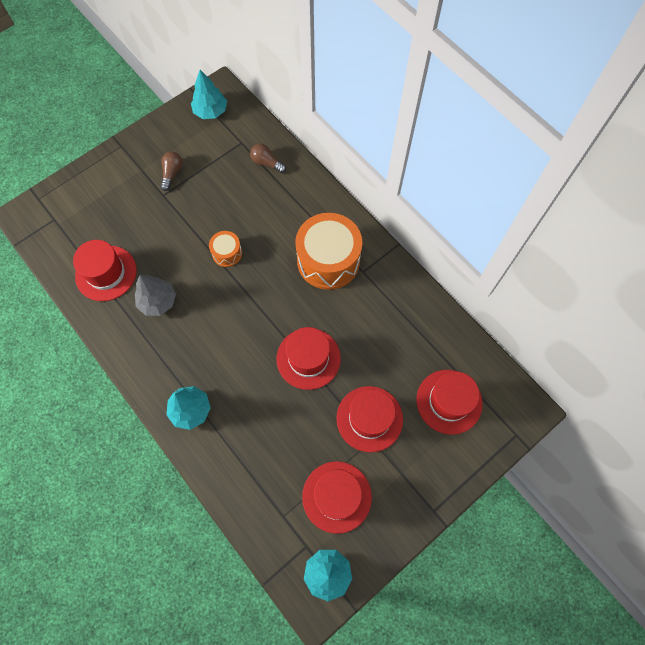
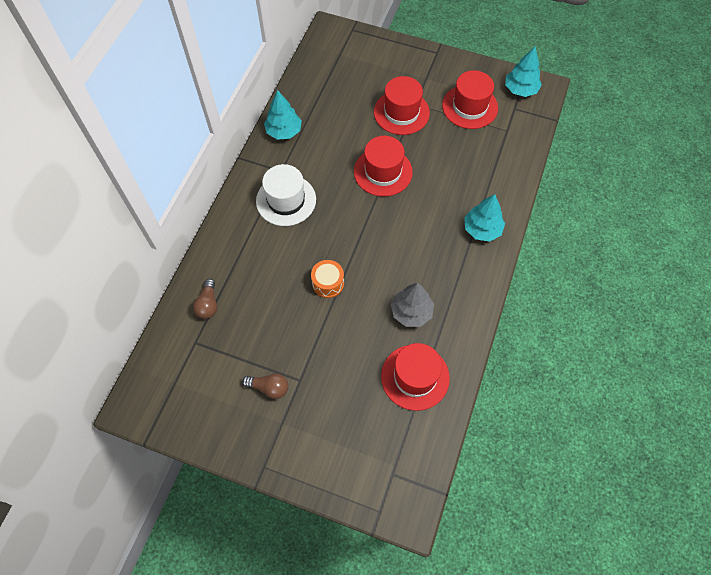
camera: 120 degrees left, 5 degrees down
brown light bulb [161,151,183,191] -> brown light bulb turned 150 degrees counterclockwise [242,374,288,399]
turquoise tree [191,70,227,119] -> turquoise tree moved to [264,90,302,140]
orange drum [295,213,362,290] -> white hat [256,164,316,226]
red hat [416,370,483,435] -> none

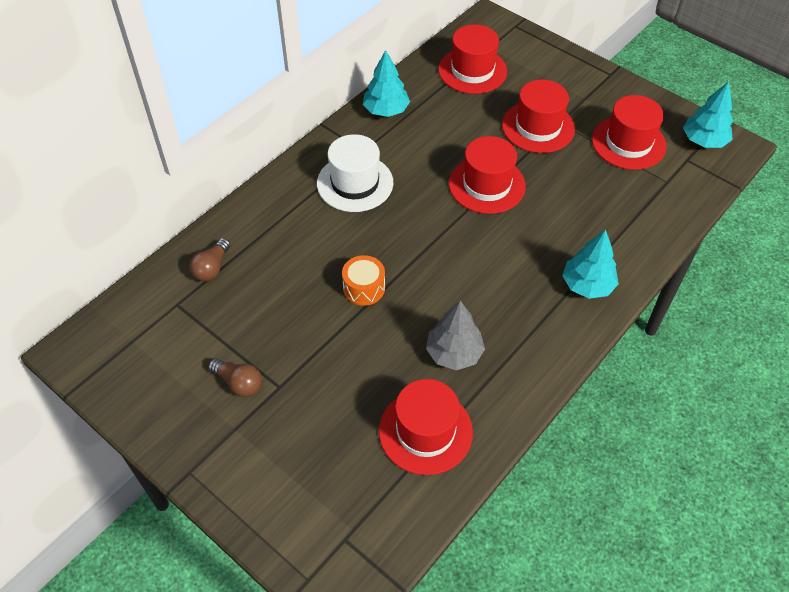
camera: 20 degrees right, 10 degrees down
none -> red hat [438,24,507,94]

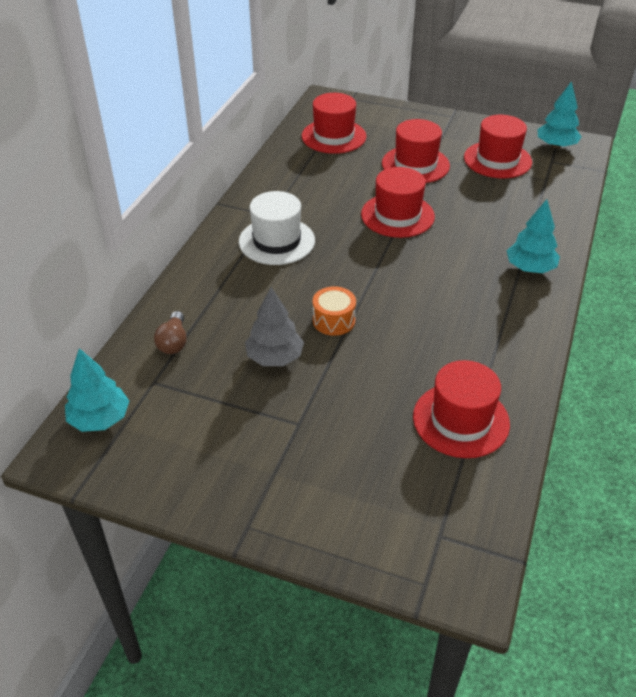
camera: 20 degrees left, 10 degrees down
brown light bulb [208,358,262,397] -> none
turquoise tree [363,50,410,117] -> turquoise tree moved to [65,348,129,432]
grey tree [426,301,485,370] -> grey tree moved to [245,287,304,366]

